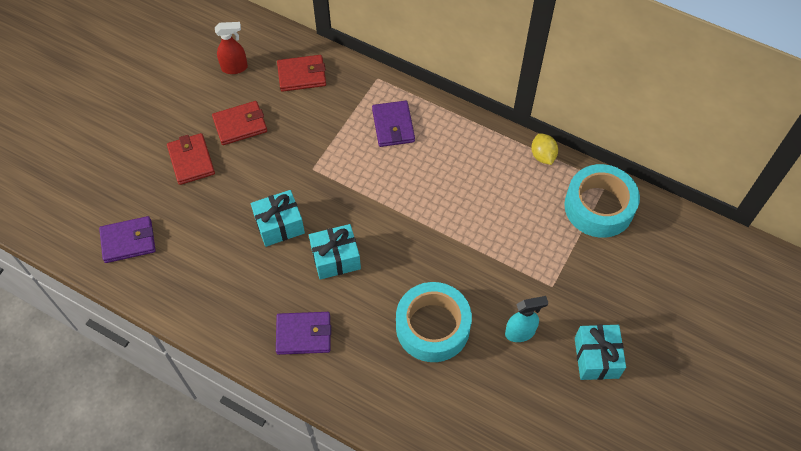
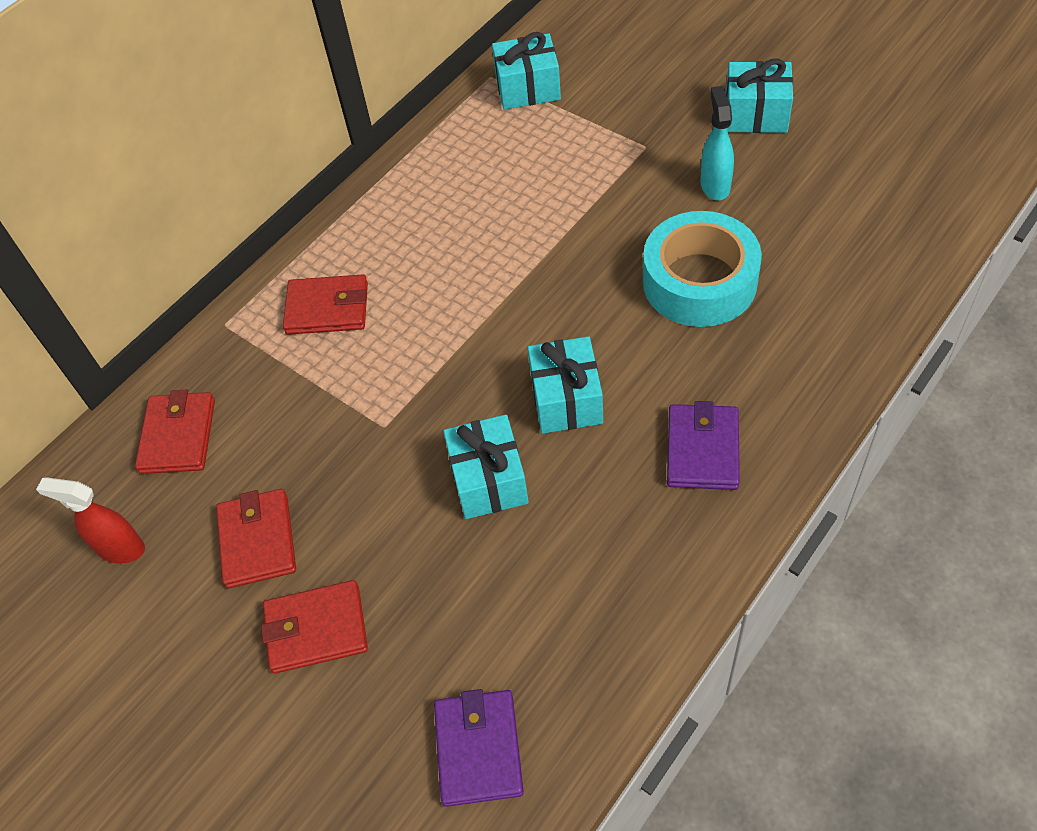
camera: 75 degrees left, 5 degrees down
red spray bottle [215,22,248,74] -> red spray bottle turned 75 degrees counterclockwise [36,477,145,563]
purple wallet [372,101,415,147] -> red wallet [283,274,368,335]
yellow lemon [531,133,558,165] -> none
turquoise tape [564,164,640,238] -> turquoise gift [492,32,561,110]

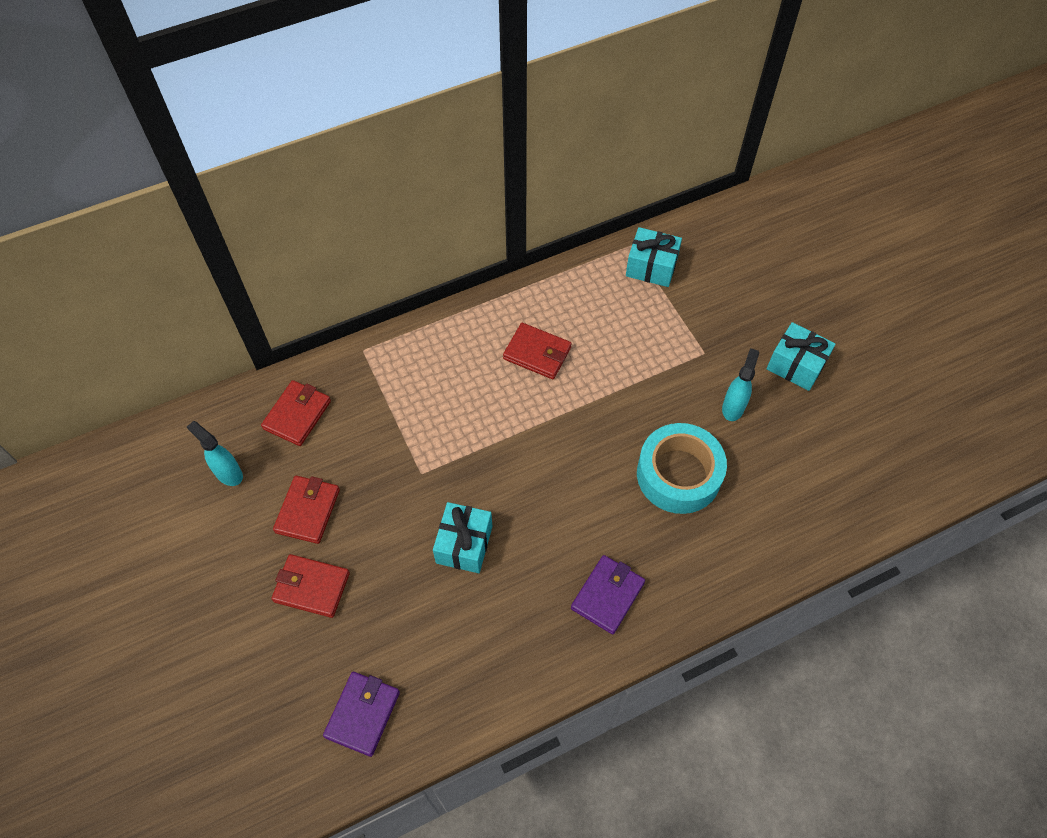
camera: 20 degrees right, 5 degrees up
red spray bottle [36,477,145,563] -> turquoise spray bottle [187,421,243,486]
red wallet [283,274,368,335] -> red wallet moved to [503,323,572,379]
turquoise gift [528,336,603,434] -> none

